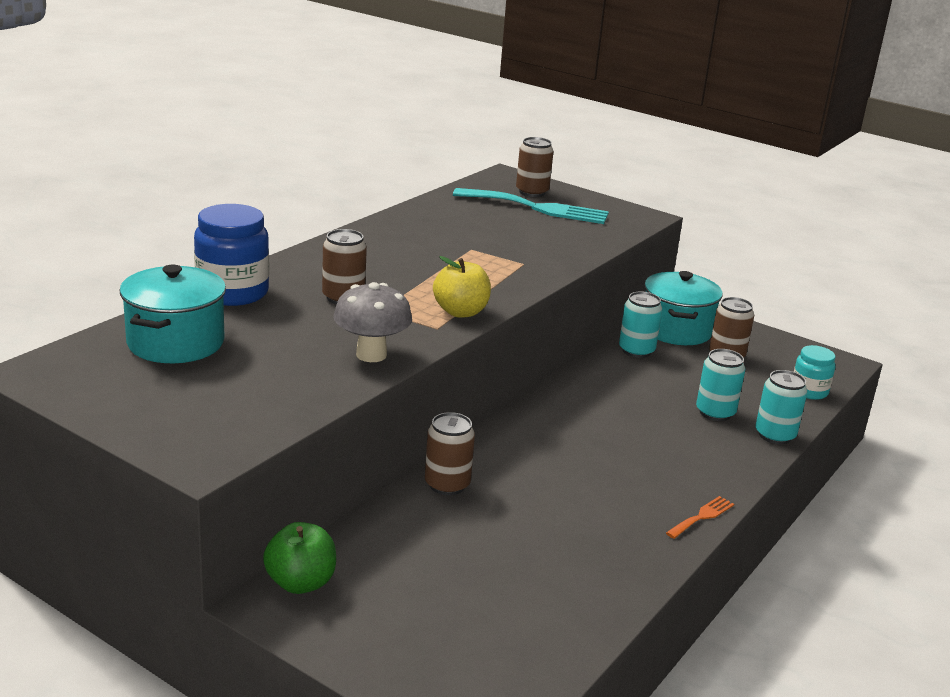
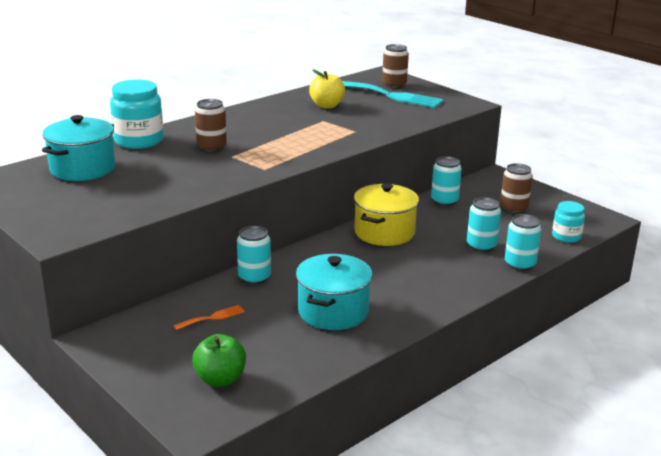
camera: 15 degrees right, 0 degrees up
blue jar [194,204,269,306] -> turquoise jar [110,79,163,149]
green apple [263,522,336,594] -> green apple moved to [192,334,246,387]
grey mushroom [334,282,412,362] -> none
brown can [425,412,475,495] -> turquoise can [237,226,271,285]
yellow apple [433,256,491,318] -> yellow apple moved to [309,69,345,108]
turquoise pot [644,271,723,345] -> turquoise pot moved to [296,254,373,330]
orange fork [666,496,734,539] -> orange fork moved to [174,305,245,330]
none -> yellow pot [354,183,419,246]

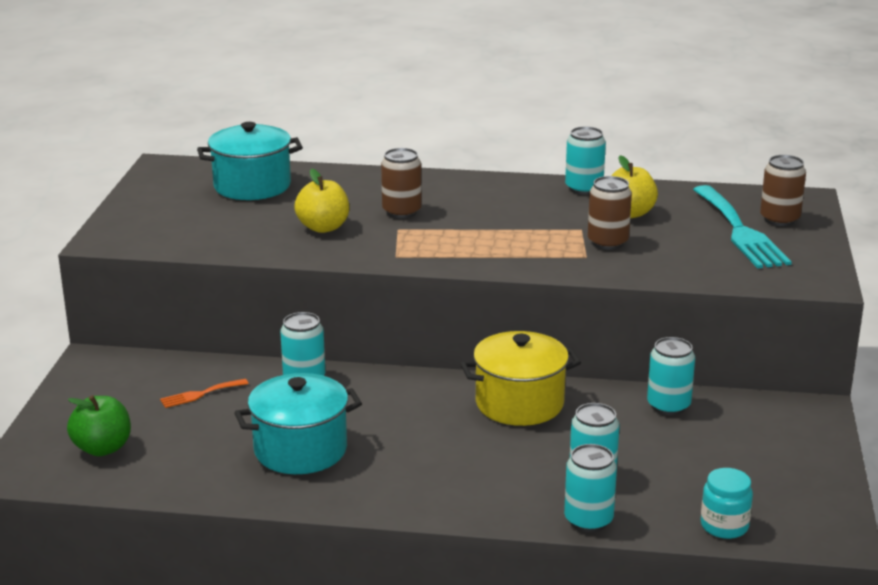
camera: 50 degrees right, 0 degrees up
turquoise jar [110,79,163,149] -> none
orange fork [174,305,245,330] -> orange fork turned 135 degrees clockwise [160,379,249,408]
brown can [500,163,533,214] -> brown can moved to [588,176,632,250]
none -> yellow apple [294,169,349,233]
none -> turquoise can [565,126,606,195]

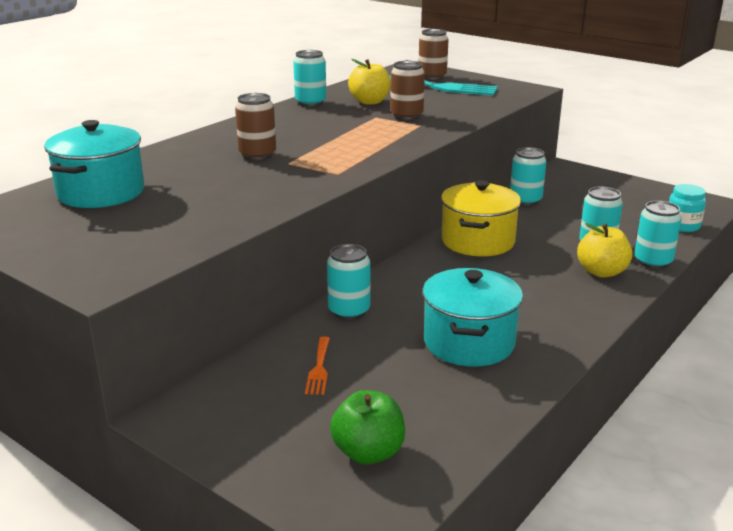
camera: 60 degrees left, 0 degrees up
yellow apple [294,169,349,233] -> yellow apple moved to [577,223,633,278]

